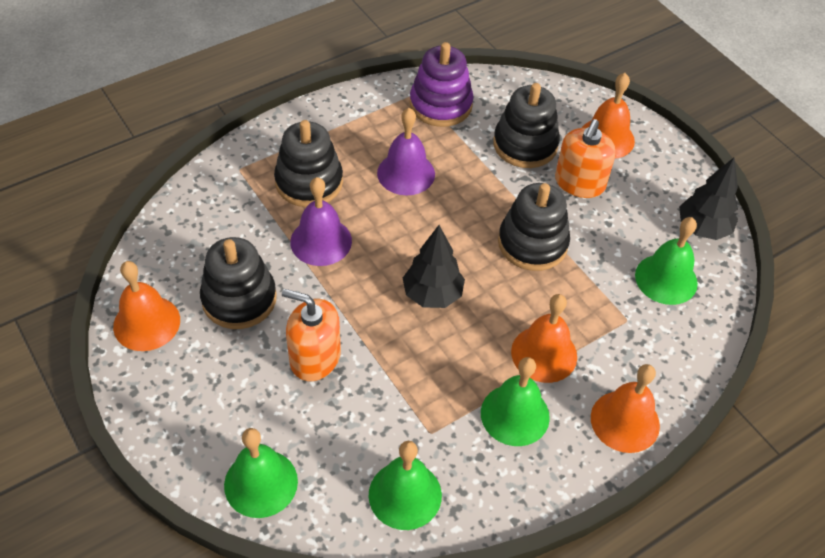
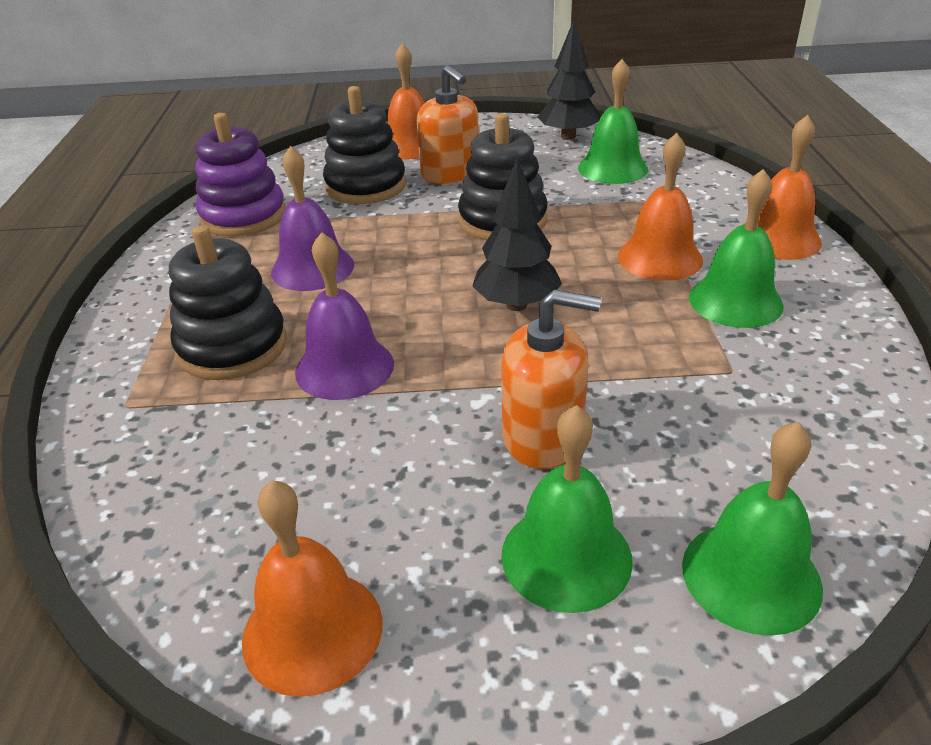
camera: 55 degrees left, 15 degrees down
black stacking toy [200,237,277,329] -> none
orange soap dispenser [282,289,341,381] -> orange soap dispenser turned 135 degrees counterclockwise [501,289,601,469]
green bell [369,441,442,530] -> green bell moved to [501,405,633,613]

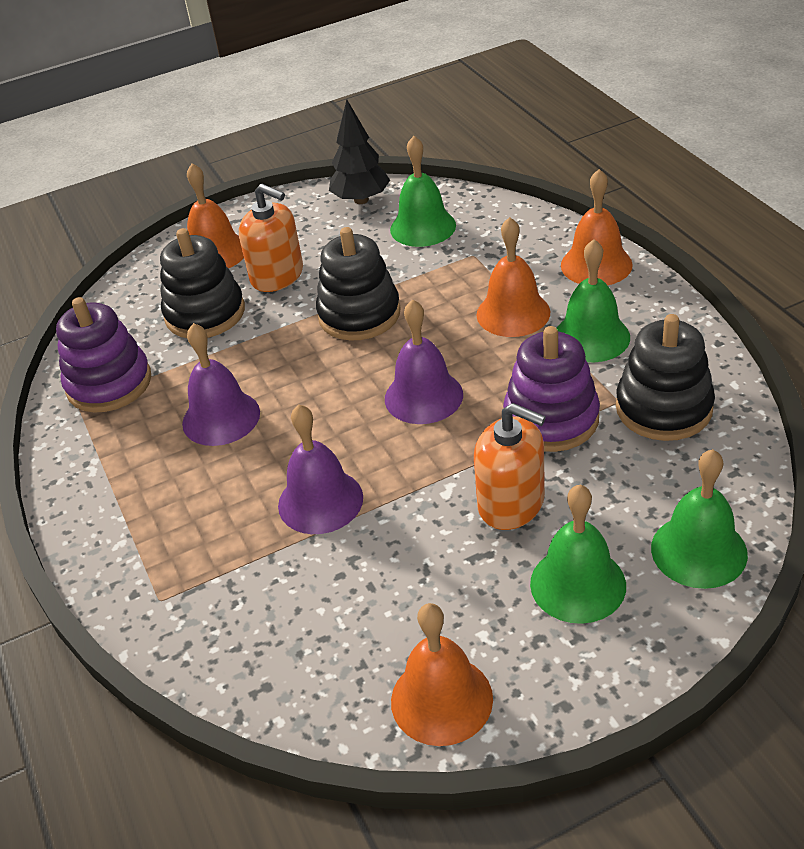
camera: 20 degrees left, 5 degrees up
black stacking toy [169,225,287,380] -> black stacking toy moved to [616,314,715,441]
black tree [472,157,562,311] -> purple bell [385,299,463,424]
orange soap dispenser [501,289,601,469] -> orange soap dispenser turned 45 degrees clockwise [474,403,546,530]
none -> purple stacking toy [503,326,600,452]

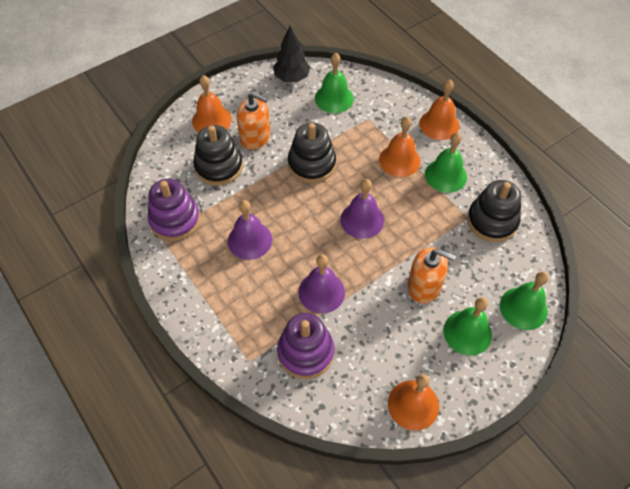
camera: 15 degrees left, 15 degrees up
purple stacking toy [503,326,600,452] -> purple stacking toy moved to [277,313,334,379]

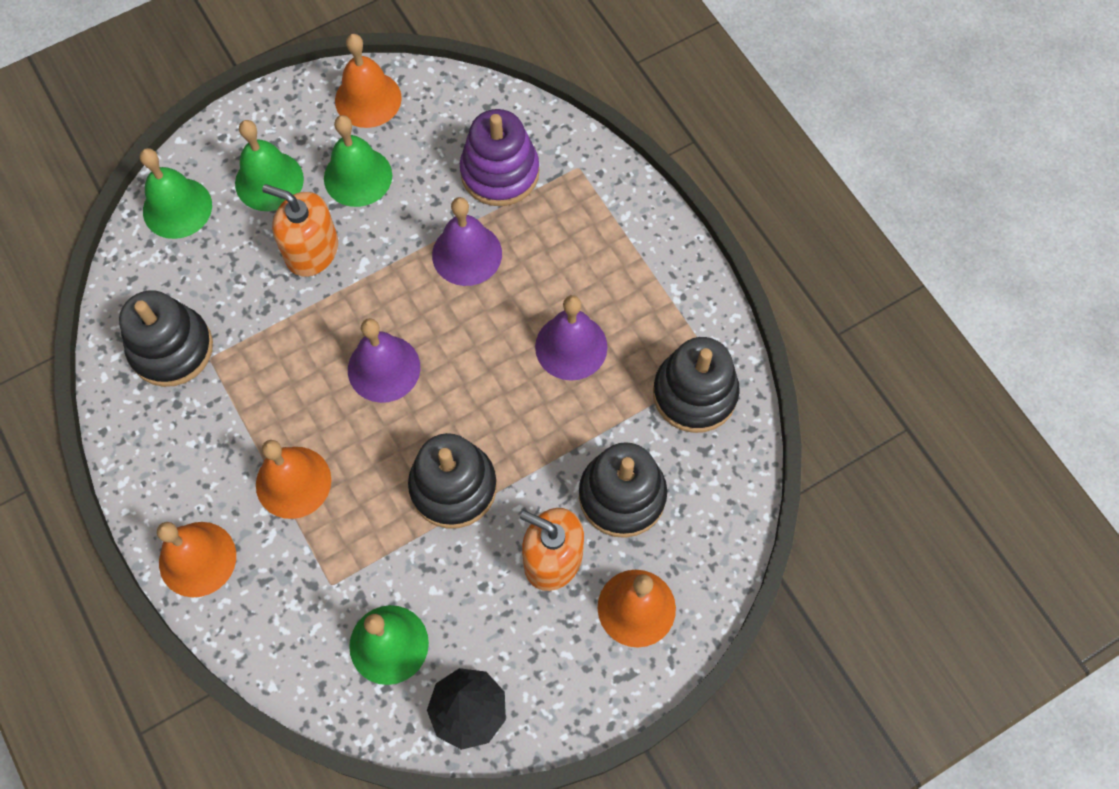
camera: 175 degrees left, 10 degrees up
purple stacking toy [148,179,200,241] -> black stacking toy [653,337,740,433]
green bell [425,133,467,193] -> green bell moved to [324,115,392,207]

